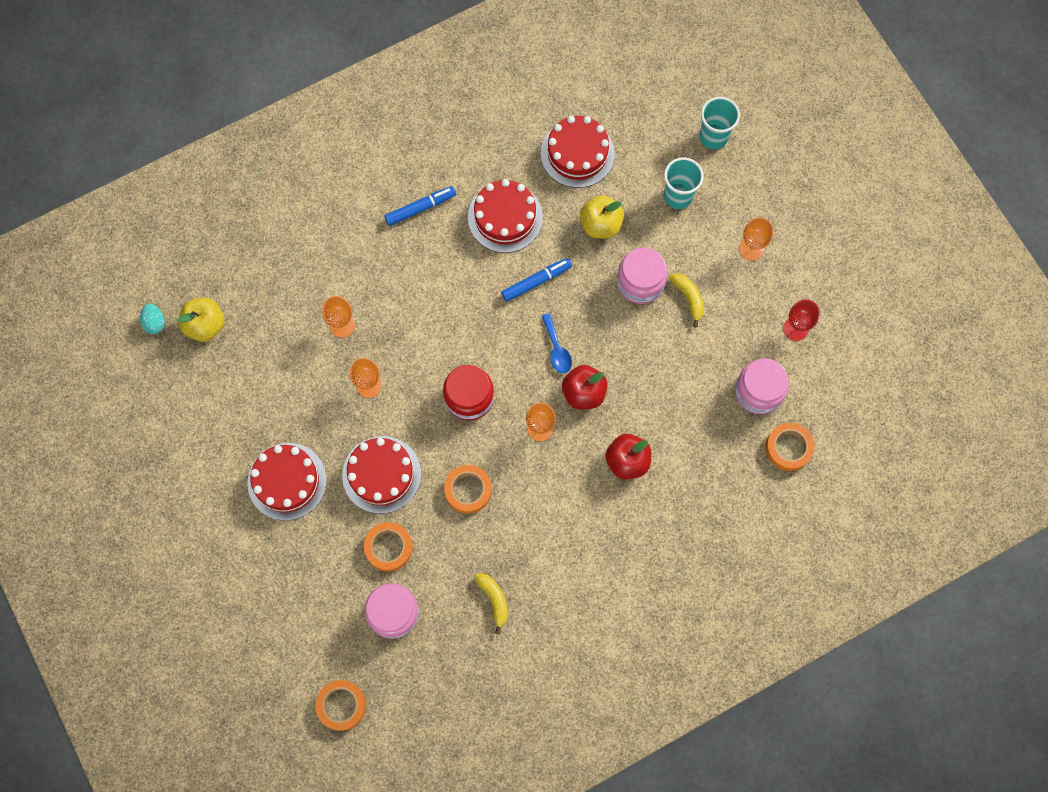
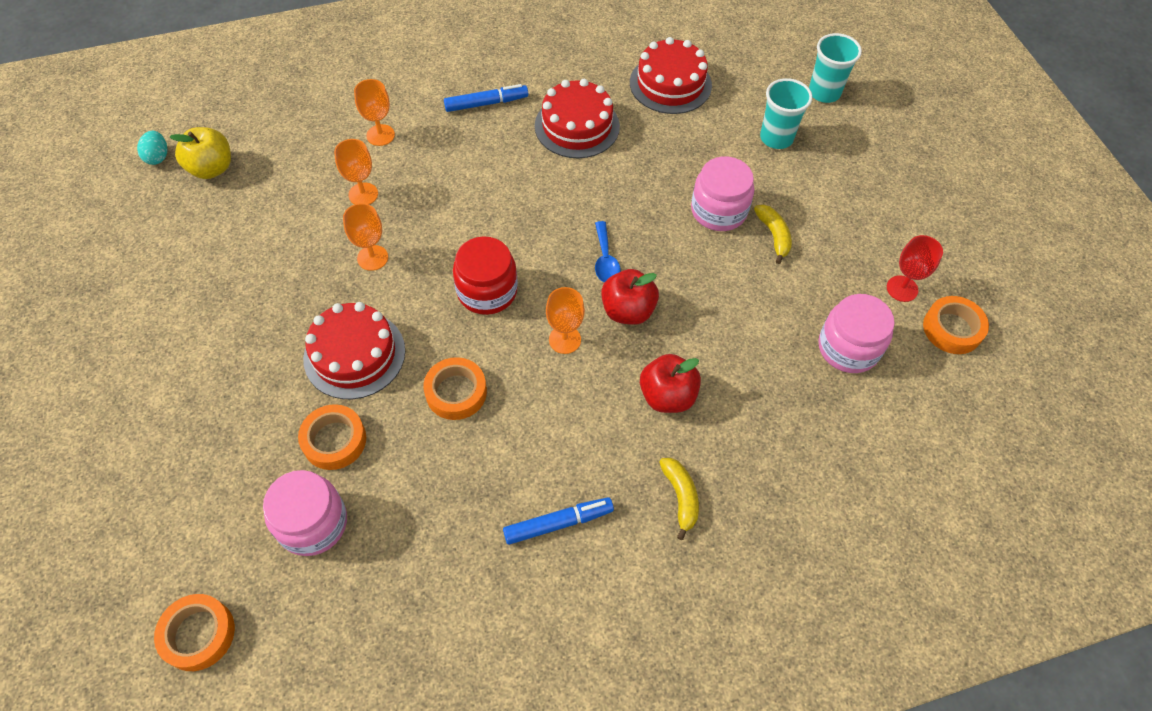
camera: 10 degrees right, 15 degrees down
red cake [248,443,327,521] -> none
yellow banana [474,573,508,634] -> yellow banana moved to [659,458,699,540]
blue marker [501,258,572,302] -> blue marker moved to [503,497,614,545]
yellow apple [580,195,624,239] -> none
orange goblet [739,217,773,261] -> orange goblet moved to [354,79,395,146]
orange tape [765,423,815,471] -> orange tape moved to [923,296,989,354]

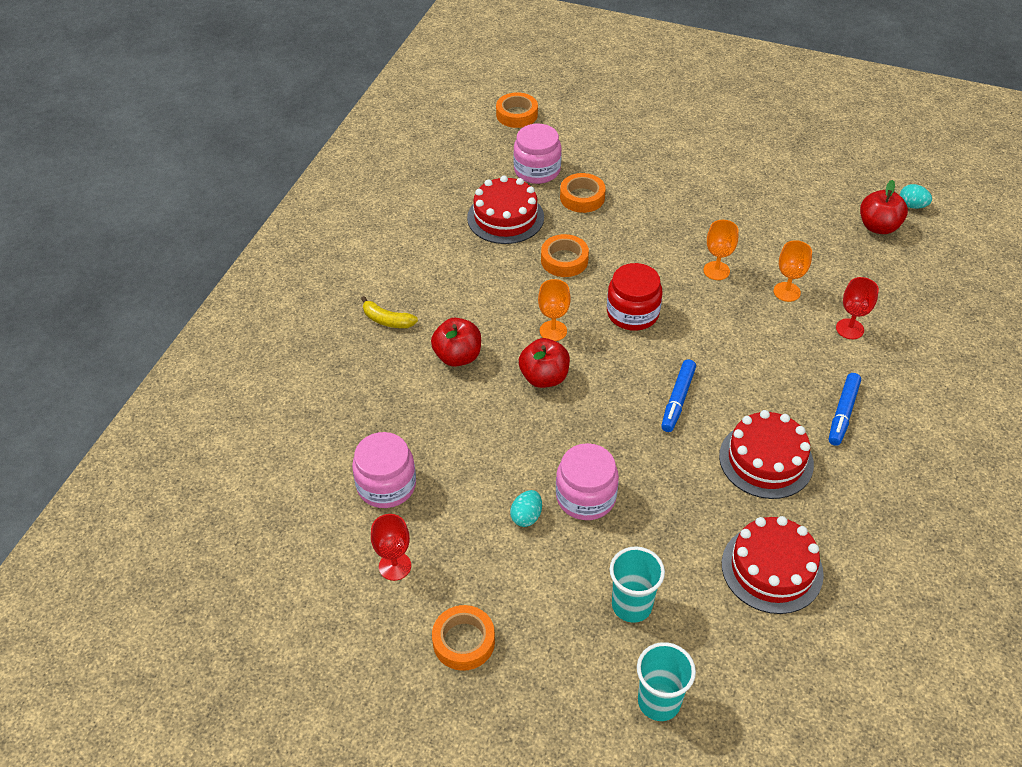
camera: 130 degrees right, 10 degrees down
yellow apple [170,127,231,179] -> red apple [860,180,908,234]
red cake [303,302,405,399] -> red cake moved to [467,175,544,244]
orange goblet [354,79,395,146] -> red goblet [836,277,879,339]
blue marker [503,497,614,545] -> blue marker moved to [661,359,696,432]
blue spoon [595,221,621,283] -> none
yellow banana [754,205,792,264] -> turquoise egg [510,490,542,527]
orange tape [923,296,989,354] -> orange tape moved to [432,605,495,671]

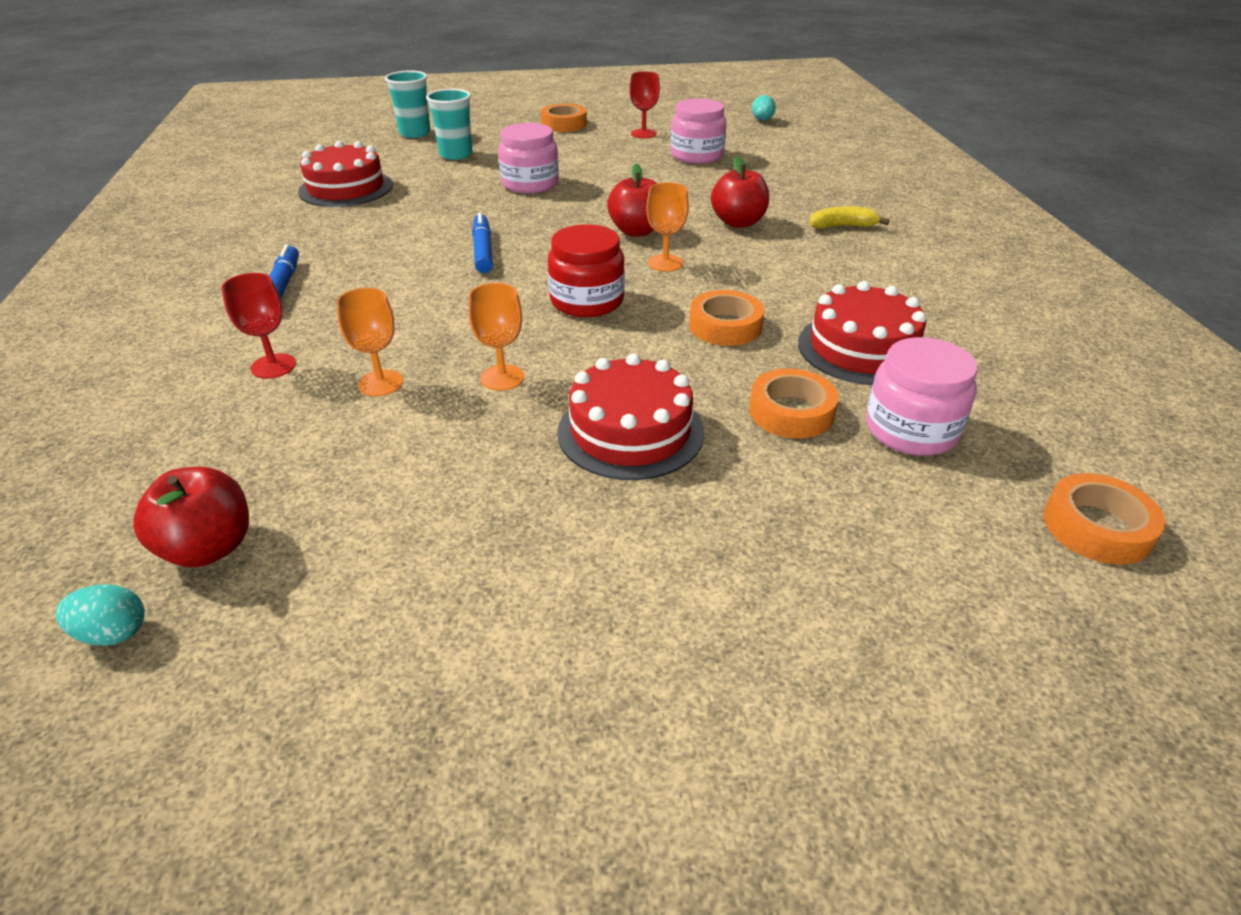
camera: 150 degrees right, 10 degrees down
turquoise egg [510,490,542,527] -> turquoise egg moved to [752,95,776,121]
red cake [719,410,814,499] -> red cake moved to [557,353,704,480]

